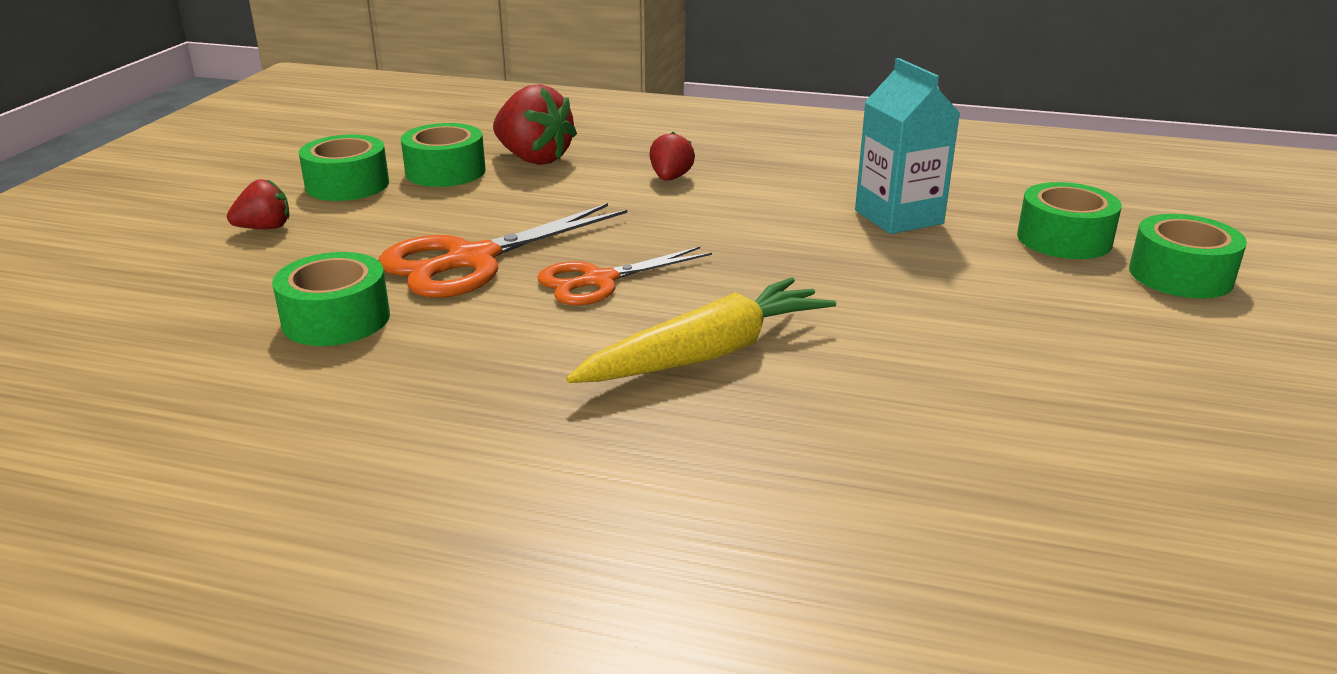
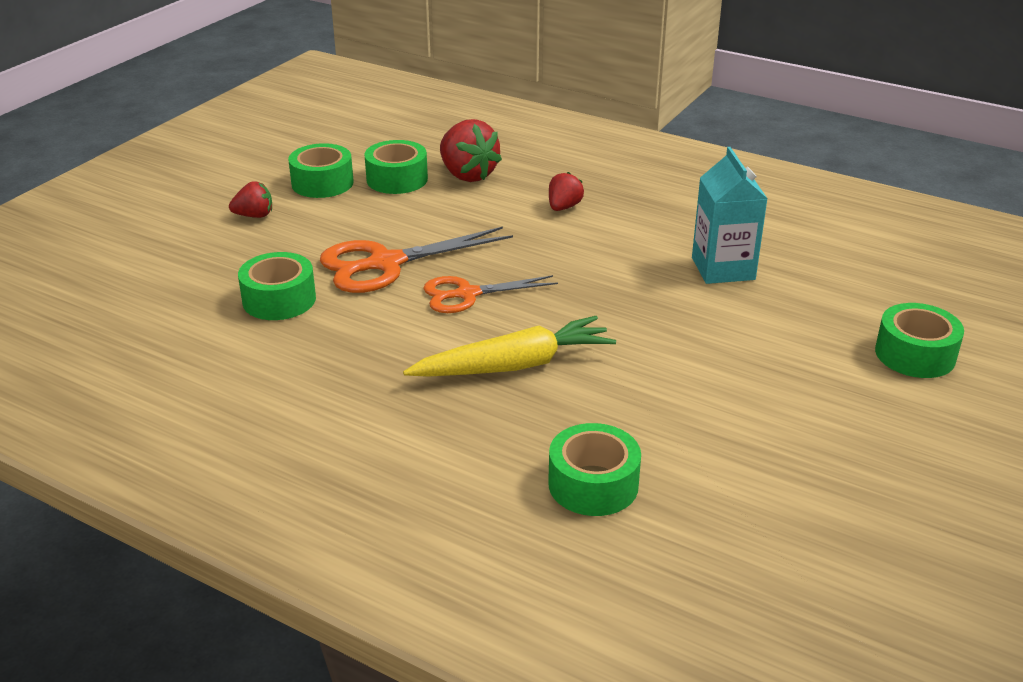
camera: 15 degrees right, 5 degrees up
green tape [1017,182,1122,259] -> green tape moved to [548,423,641,516]

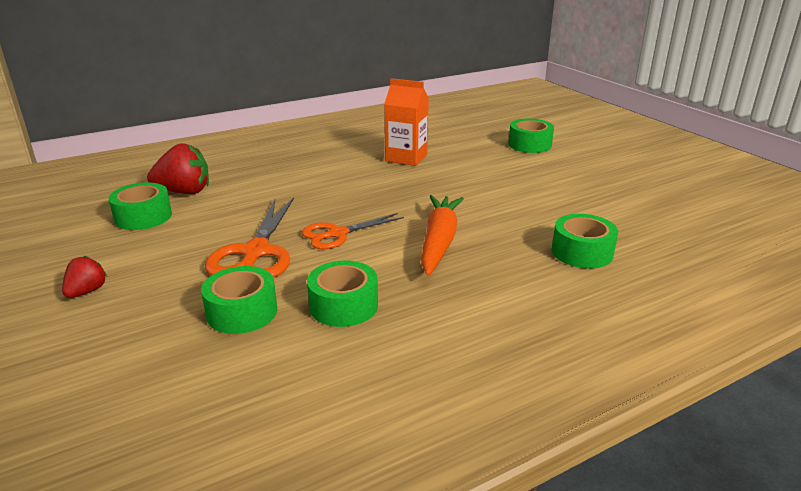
camera: 60 degrees left, 5 degrees down
green tape [288,143,354,198] -> green tape moved to [307,260,378,327]
yellow carrot [403,316,616,377] -> orange carrot [421,195,464,276]
orange scissors [423,275,558,313] -> orange scissors turned 45 degrees clockwise [302,213,404,249]
red strawberry [549,172,584,211] -> none
turquoise carton [692,147,768,284] -> orange carton [384,78,429,166]

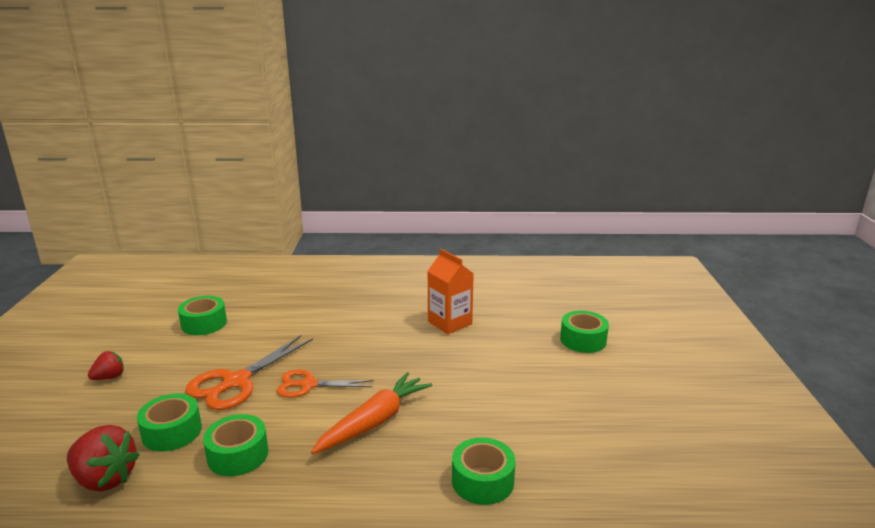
camera: 30 degrees right, 5 degrees down
red strawberry [147,143,209,194] -> red strawberry moved to [67,425,140,491]

